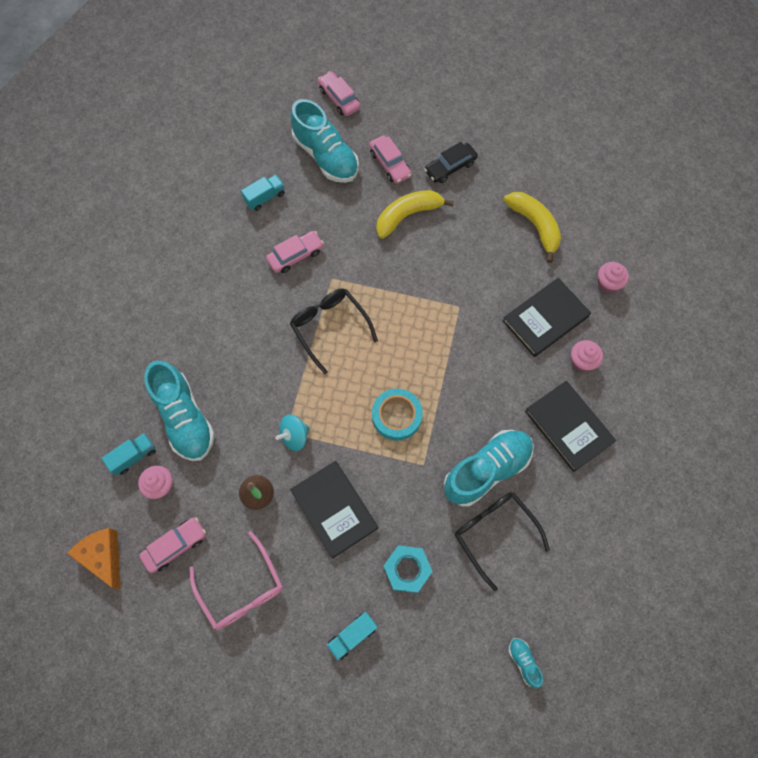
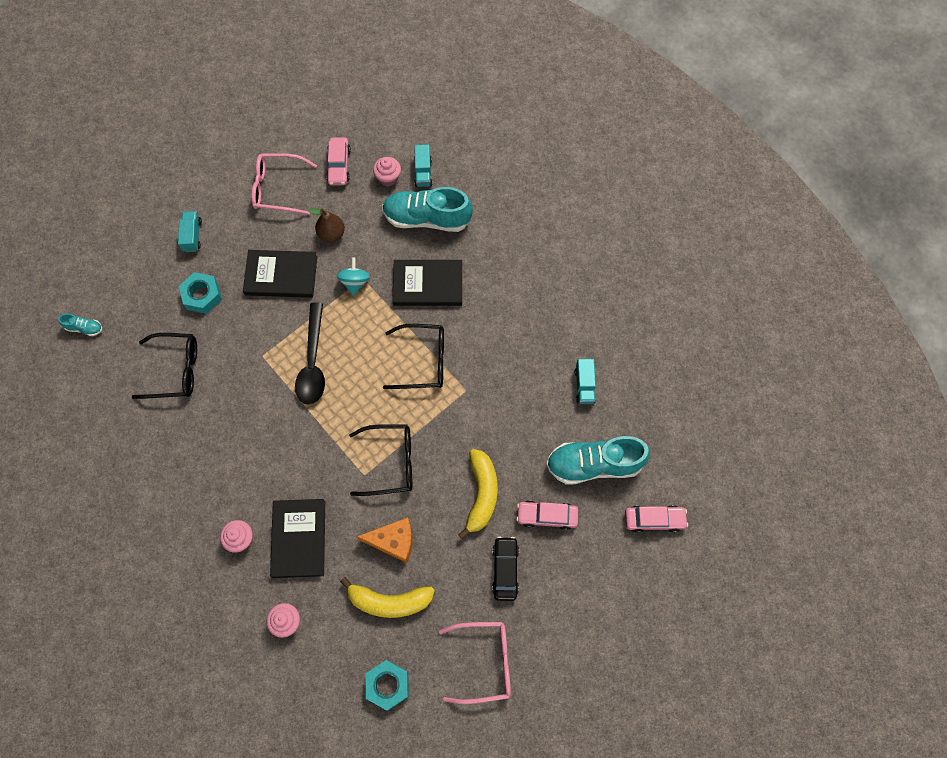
camera: 125 degrees right, 0 degrees up
orange cheese [67,528,120,589] -> orange cheese moved to [357,517,413,563]
pink car [266,231,324,273] -> none
turquoise tape [372,388,423,441] -> black spoon [295,302,325,405]
turquoise shoe [444,430,534,507] -> none
black book [525,381,616,472] -> black book moved to [392,260,462,306]
none -> black glasses [349,424,412,496]
none -> turquoise nut [366,660,409,710]
none -> pink glasses [439,622,511,704]

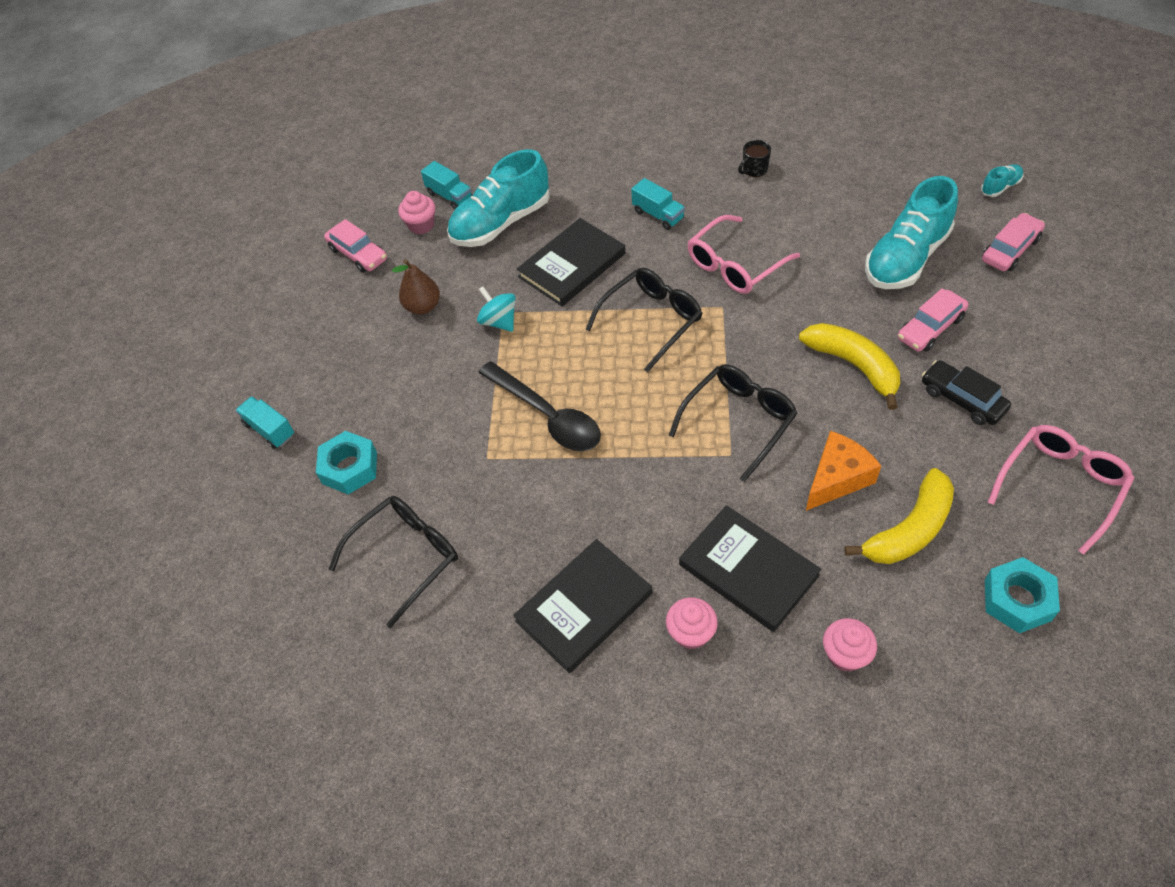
camera: 40 degrees left, 15 degrees down
turquoise shoe [58,314,102,336] -> turquoise shoe moved to [981,164,1024,197]
black book [243,250,317,298] -> black book moved to [513,539,653,673]
pink glasses [251,153,317,215] -> pink glasses moved to [688,215,800,294]
turquoise truck [575,359,596,404] -> turquoise truck moved to [631,178,685,230]
none -> black mug [738,140,771,177]

